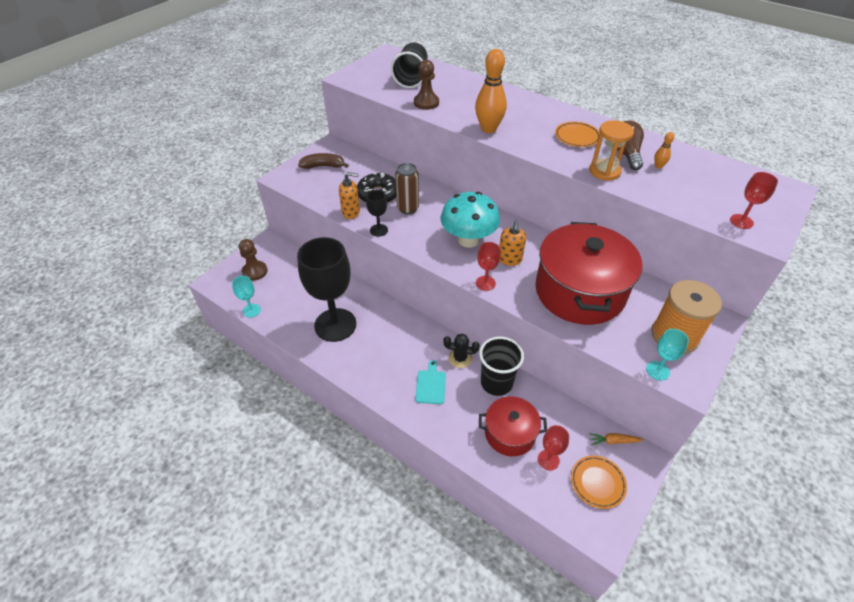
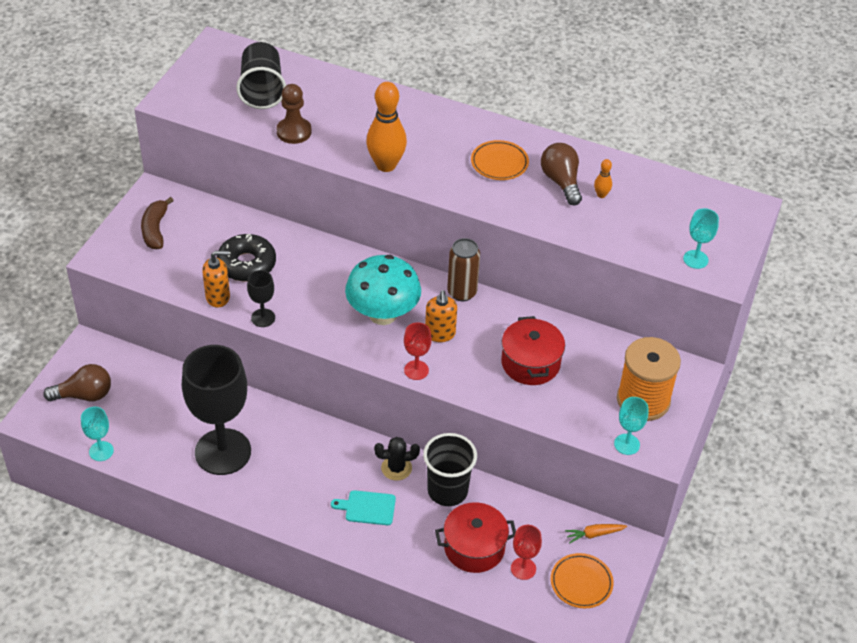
camera: 15 degrees left, 0 degrees up
brown pawn [239,239,268,281] -> brown light bulb [43,364,111,401]
brown banana [298,153,349,169] -> brown banana turned 75 degrees counterclockwise [141,197,174,249]
brown can [395,163,419,214] -> brown can moved to [447,238,480,301]
turquoise cutting board [415,360,446,404] -> turquoise cutting board turned 75 degrees counterclockwise [331,490,396,525]
red pot [535,222,643,325] -> red pot [501,316,565,385], size x0.54
orange hourglass [589,120,634,181] -> none
red goblet [730,172,778,229] -> turquoise goblet [683,208,719,269]

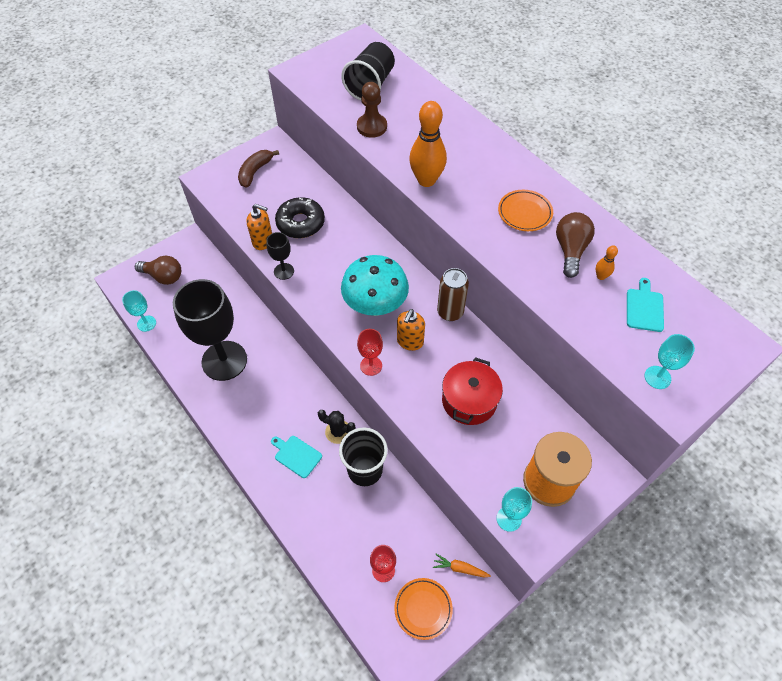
camera: 30 degrees right, 10 degrees up
red pot [435,502,516,573] -> none
none -> turquoise cutting board [627,278,664,332]

